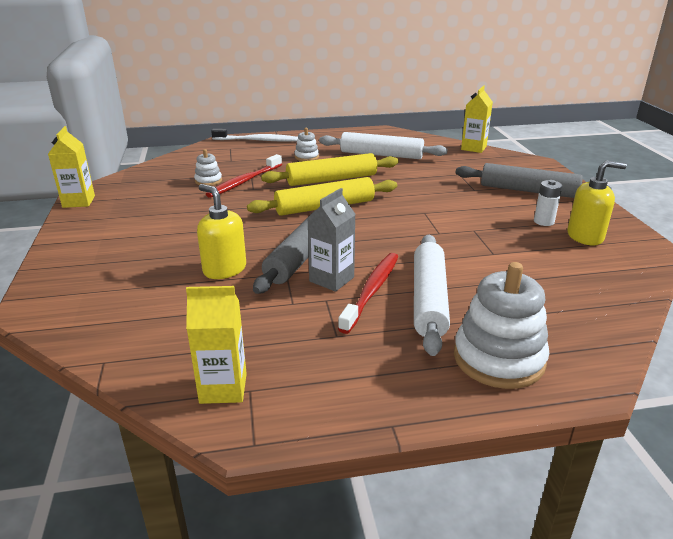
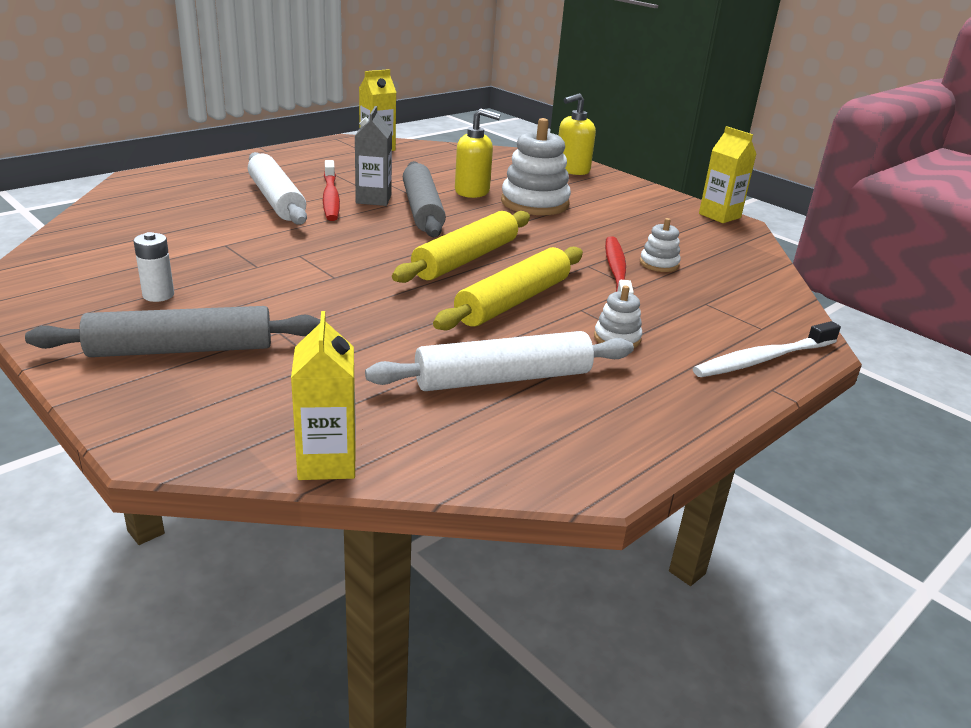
camera: 145 degrees right, 0 degrees up
white stacking toy [454,262,549,389] -> white stacking toy moved to [501,118,571,215]
yellow soap dispenser [567,161,627,245] -> yellow soap dispenser moved to [559,93,596,175]

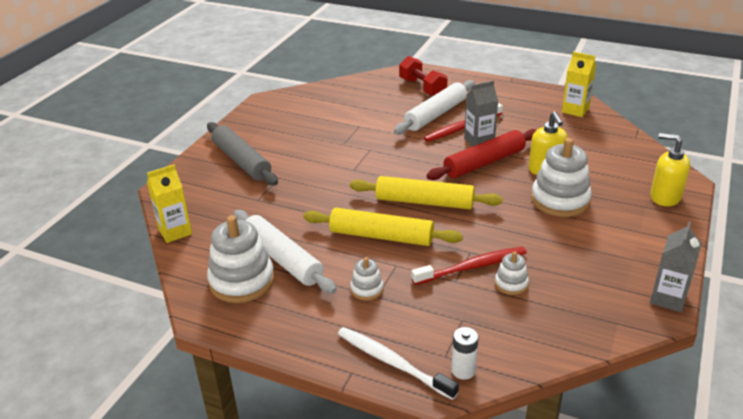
camera: 70 degrees right, 5 degrees up
white battery [134,232,174,302] -> white battery moved to [451,327,478,380]
grey rolling pin [403,161,446,237] -> red rolling pin [426,129,536,180]
yellow carton [699,126,757,223] -> grey carton [650,222,702,312]
none -> white stacking toy [207,215,274,303]
none -> red dumbbell [399,56,448,96]

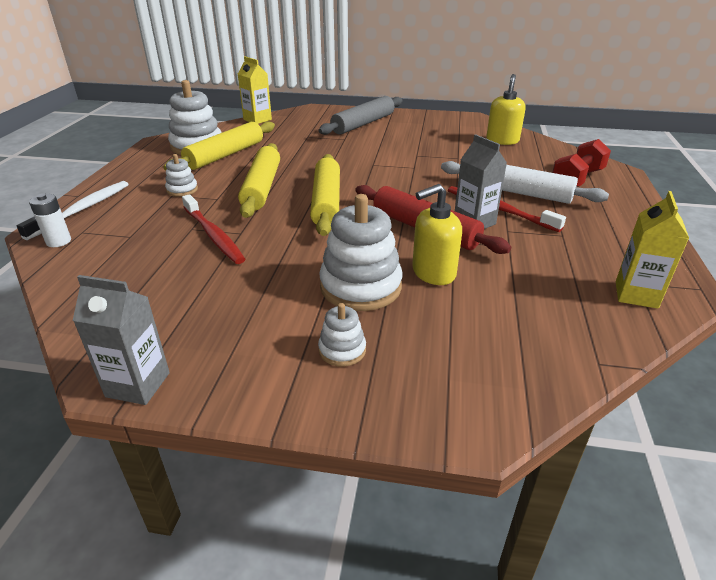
camera: 75 degrees right, 0 degrees up
white rolling pin [234,210,337,294] -> yellow rolling pin [163,121,275,171]
white stacking toy [495,252,529,295] -> white stacking toy moved to [318,303,366,367]
yellow soap dispenser [650,133,690,206] -> yellow soap dispenser moved to [486,74,526,145]

